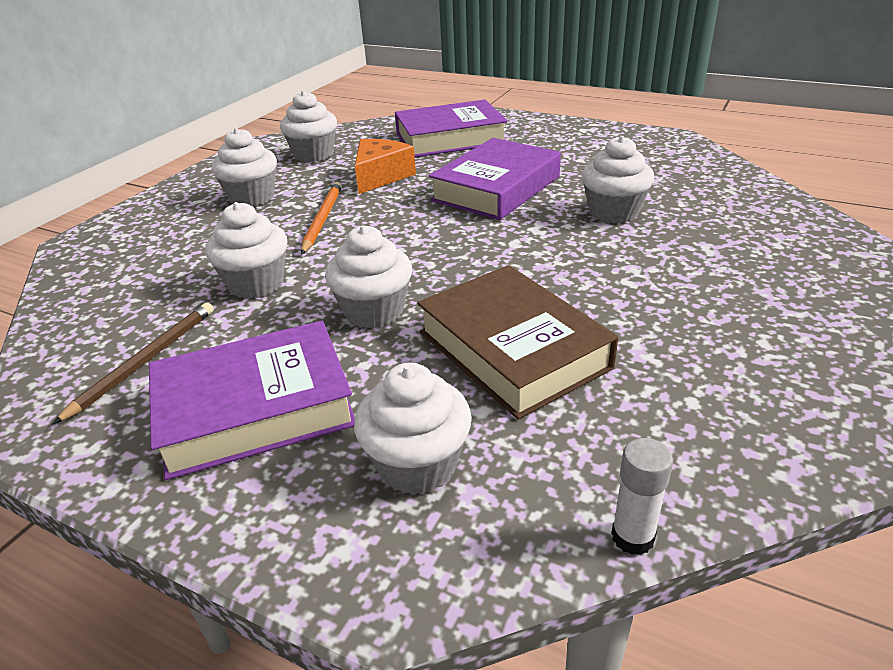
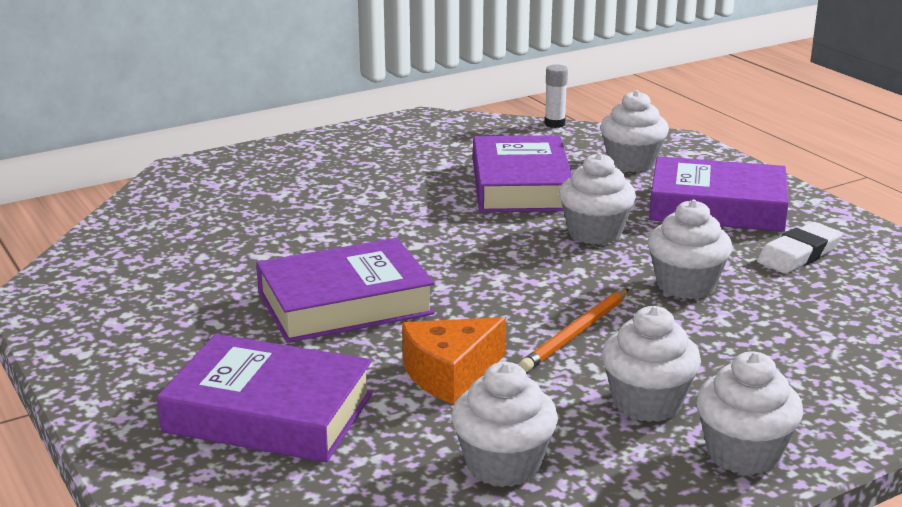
camera: 150 degrees left, 10 degrees down
brown pencil [52,303,214,425] -> white eraser [757,222,842,274]
brown book [417,265,618,420] -> purple book [473,135,572,212]
white cupcake [581,136,654,223] -> white cupcake moved to [696,351,803,475]

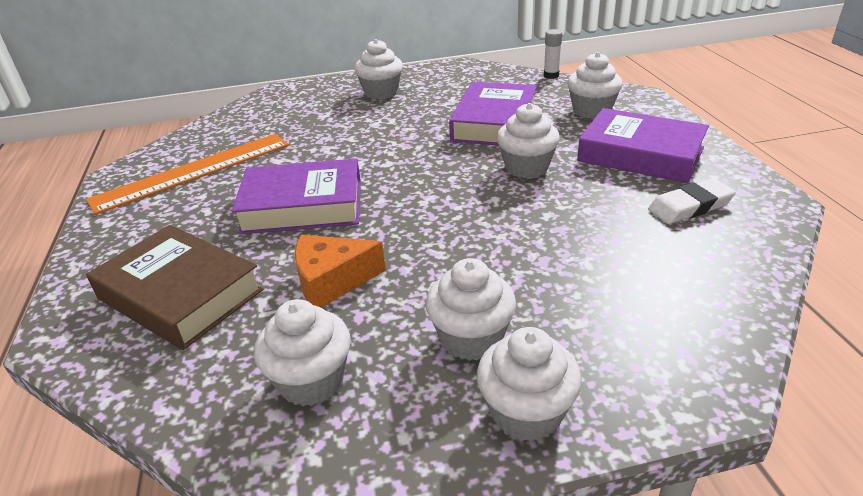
camera: 20 degrees right, 10 degrees up
purple book [157,334,373,463] -> brown book [86,225,264,350]
orange pencil [519,289,629,372] -> none
white cupcake [648,200,733,299] -> white cupcake moved to [355,39,403,100]
none -> orange ruler [86,134,289,215]

